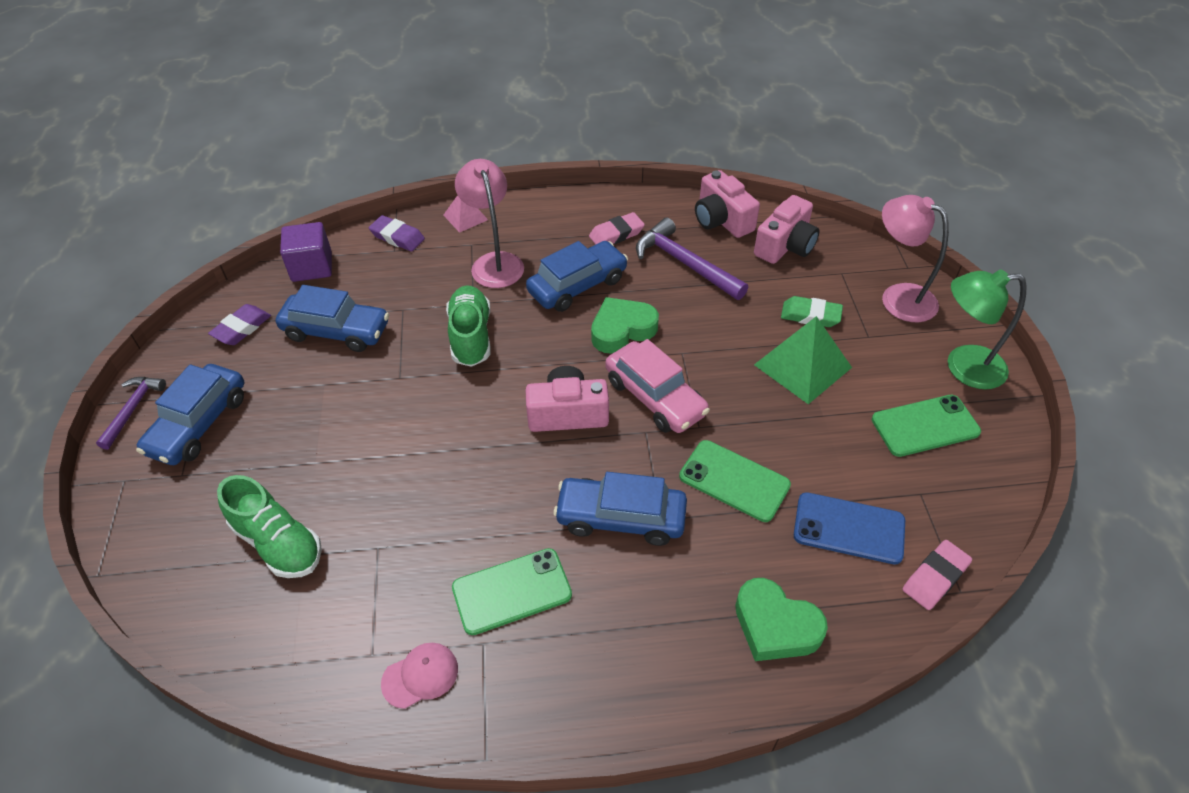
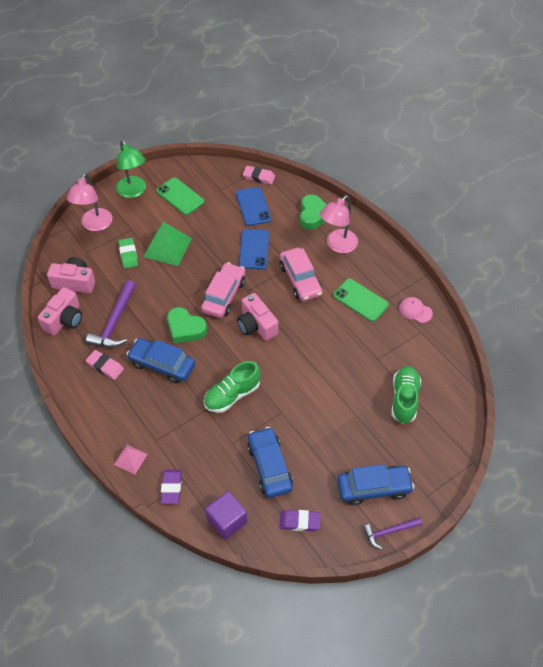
camera: 120 degrees left, 5 degrees up
pink lamp [455,159,524,288] -> pink lamp moved to [320,195,358,253]
blue car [553,472,687,546] -> pink car [279,248,323,301]
green phone [679,440,791,522] -> blue phone [239,229,269,269]

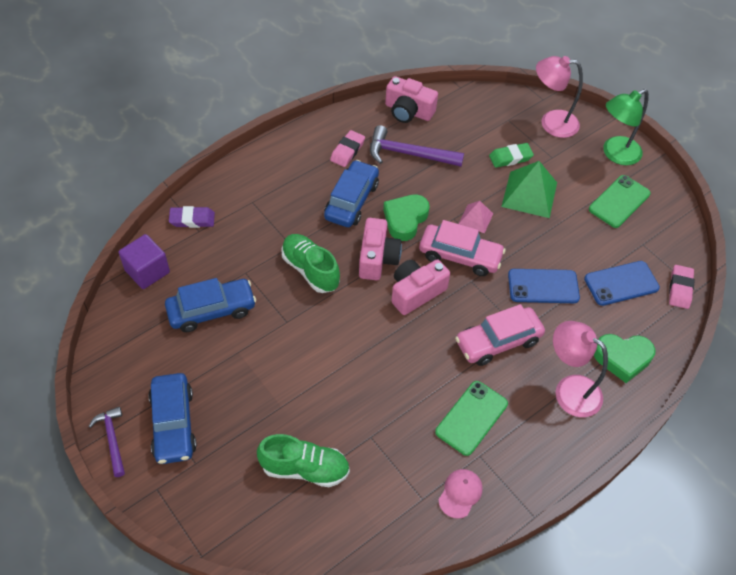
camera: 85 degrees right, 0 degrees up
pink camera [47,257,95,293] -> pink camera moved to [359,218,402,280]
pink pyramid [114,445,148,474] -> pink pyramid moved to [459,201,493,233]
purple eraser [279,510,321,531] -> none

